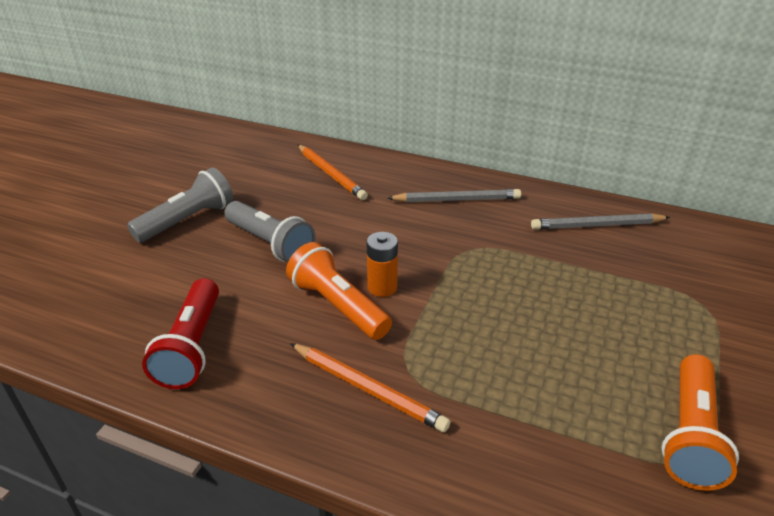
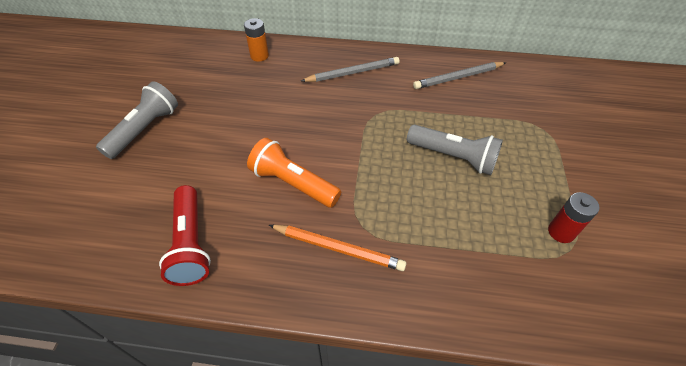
camera: 15 degrees left, 15 degrees up
grey flashlight [224,201,316,263] -> grey flashlight moved to [407,125,503,175]
orange pencil [298,145,368,200] -> none
orange battery [367,232,398,297] -> orange battery moved to [244,18,269,62]
orange flashlight [662,354,739,491] -> red battery [548,192,600,243]

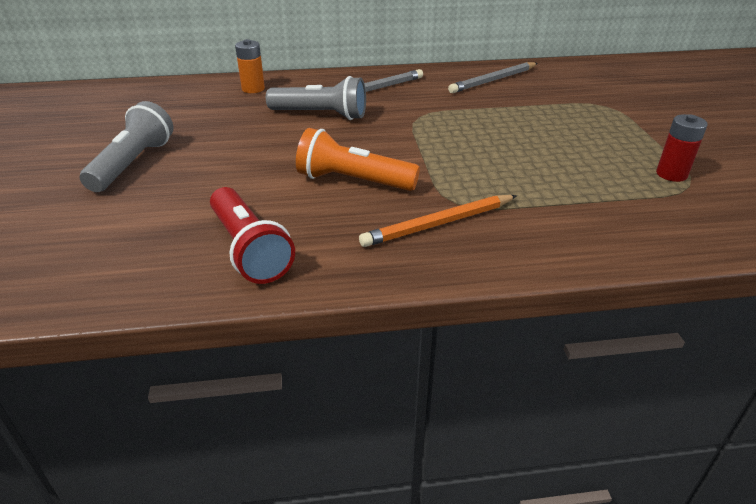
camera: 15 degrees left, 15 degrees down
orange pencil [269,225,407,271] -> orange pencil turned 150 degrees clockwise [359,195,517,247]
grey flashlight [407,125,503,175] -> grey flashlight moved to [266,76,366,120]

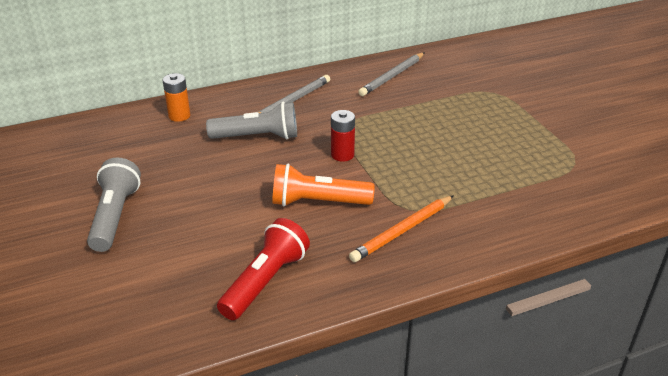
camera: 15 degrees left, 0 degrees up
red flashlight [210,187,295,284] -> red flashlight turned 105 degrees counterclockwise [217,218,310,320]
red battery [656,114,708,182] -> red battery moved to [331,110,355,162]

